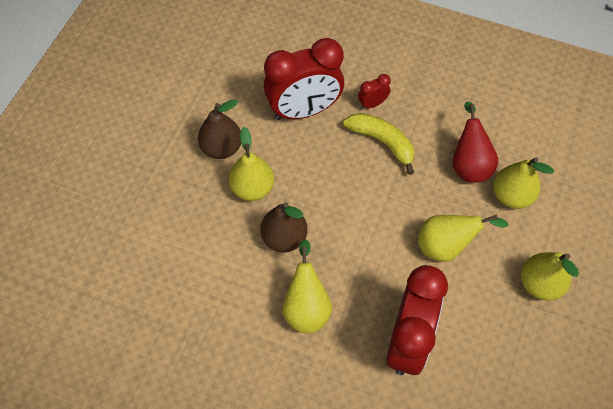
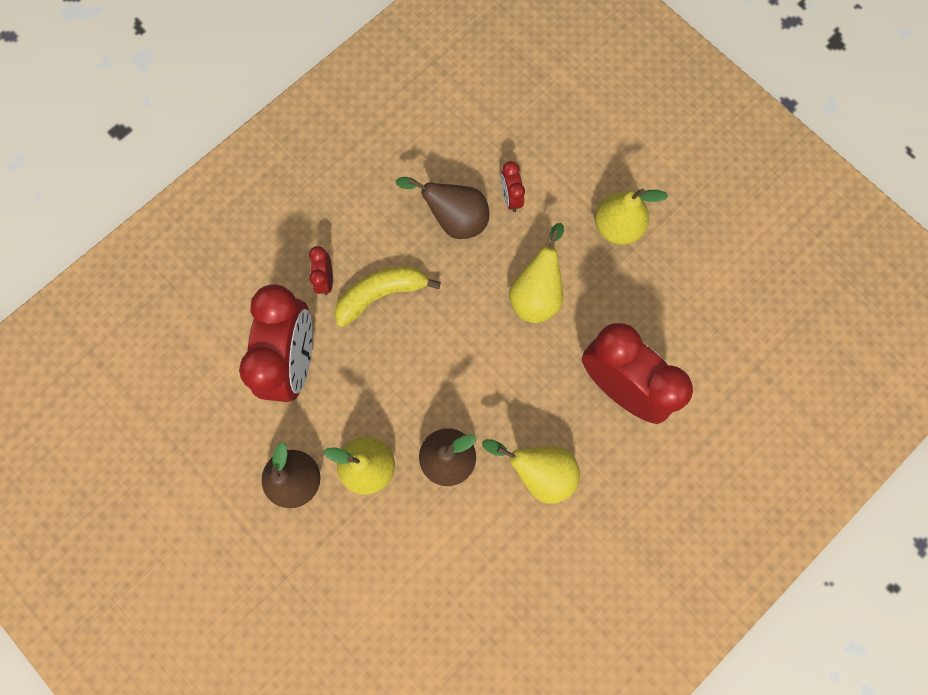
camera: 65 degrees left, 15 degrees up
red pear [452,102,498,183] -> brown pear [396,177,489,239]
yellow pear [493,157,554,209] -> red clock [501,161,525,212]

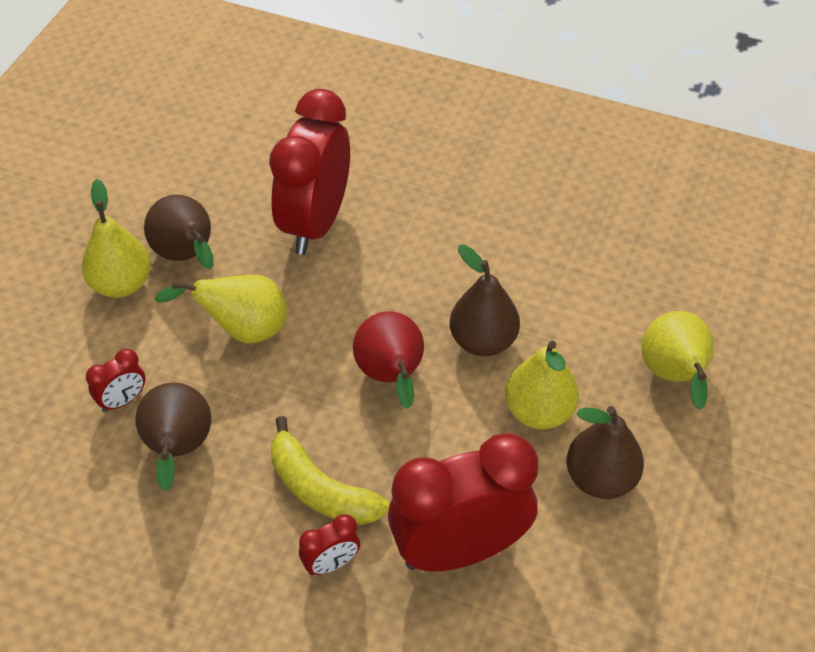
camera: 115 degrees left, 25 degrees down
yellow pear [482,439,580,504] -> yellow pear moved to [641,311,714,410]
none -> brown pear [144,195,214,269]
none -> red pear [353,311,424,409]

